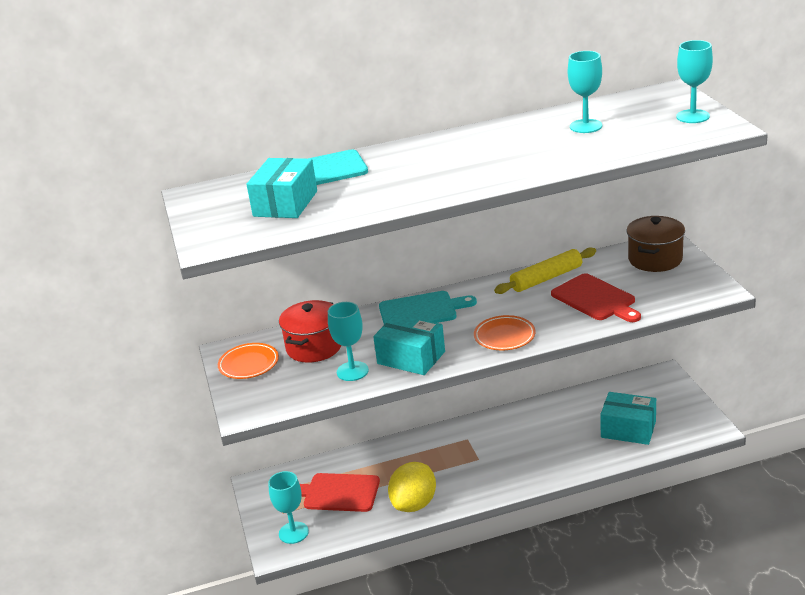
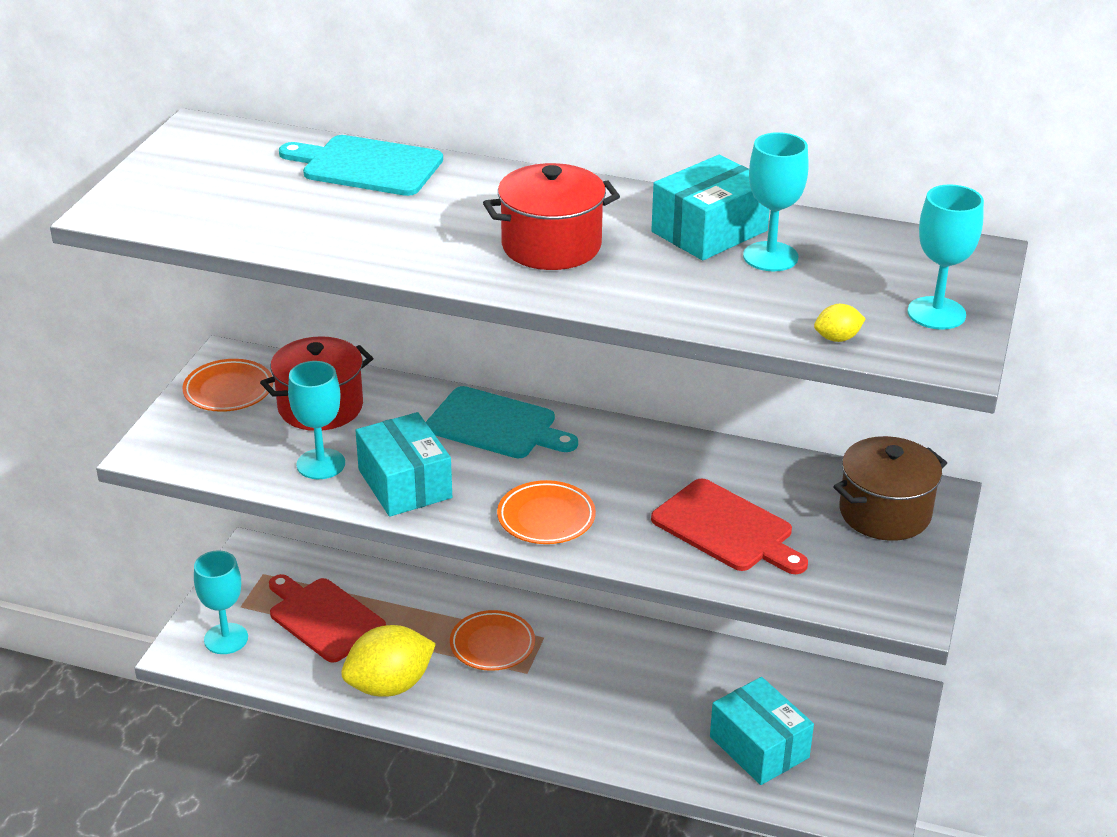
camera: 30 degrees right, 5 degrees up
turquoise box [246,158,317,218] -> turquoise box moved to [651,155,770,261]
yellow rolling pin [494,247,596,294] -> none
red cutting board [551,273,641,322] -> red cutting board turned 45 degrees counterclockwise [651,478,808,574]
none -> orange plate [450,610,535,671]
none -> red pot [483,163,620,270]
none -> yellow lemon [814,304,866,342]

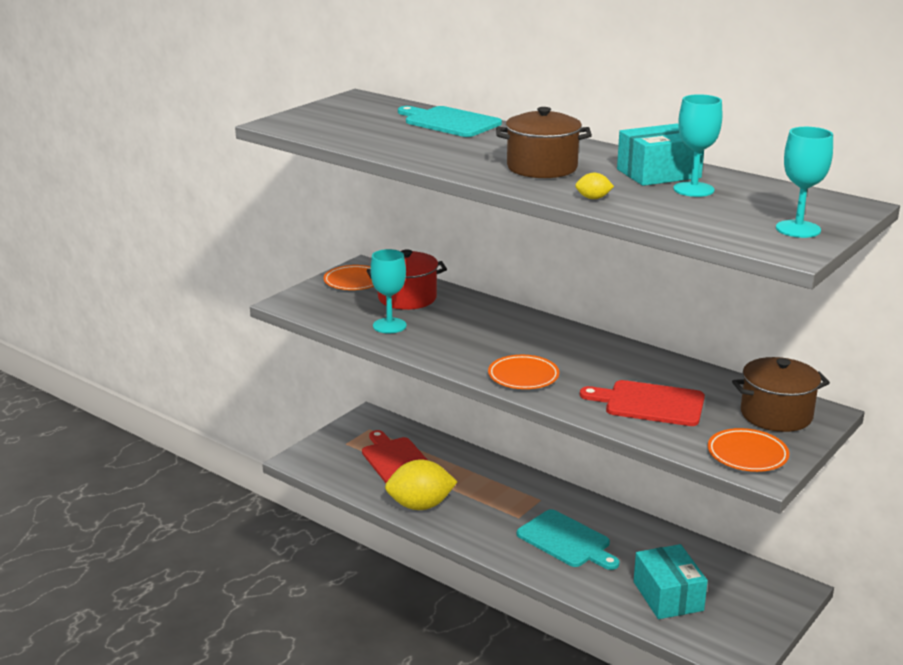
camera: 20 degrees right, 10 degrees down
turquoise goblet [194,550,248,654] -> none
turquoise box [355,412,452,517] -> none
turquoise cutting board [426,386,578,458] -> turquoise cutting board moved to [517,509,620,570]
orange plate [450,610,535,671] -> orange plate moved to [708,428,789,472]
red pot [483,163,620,270] -> brown pot [496,107,592,178]
red cutting board [651,478,808,574] -> red cutting board turned 135 degrees clockwise [580,380,705,426]
yellow lemon [814,304,866,342] -> yellow lemon moved to [575,173,614,199]

